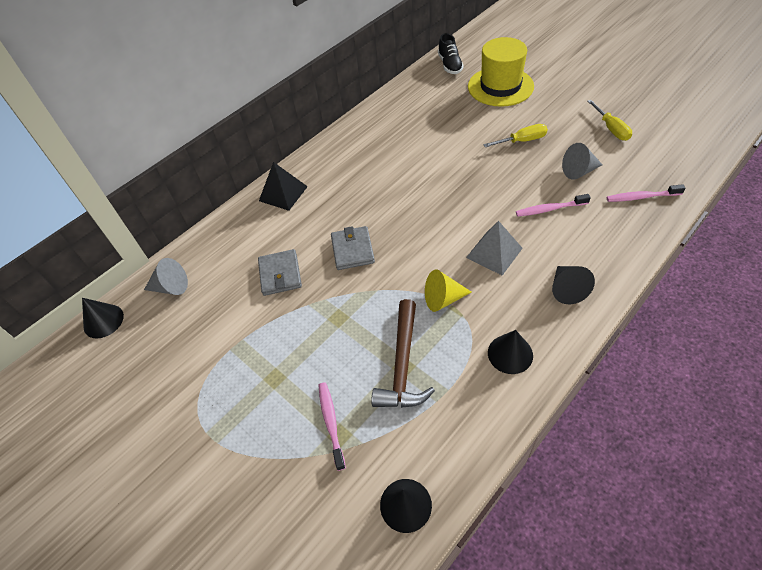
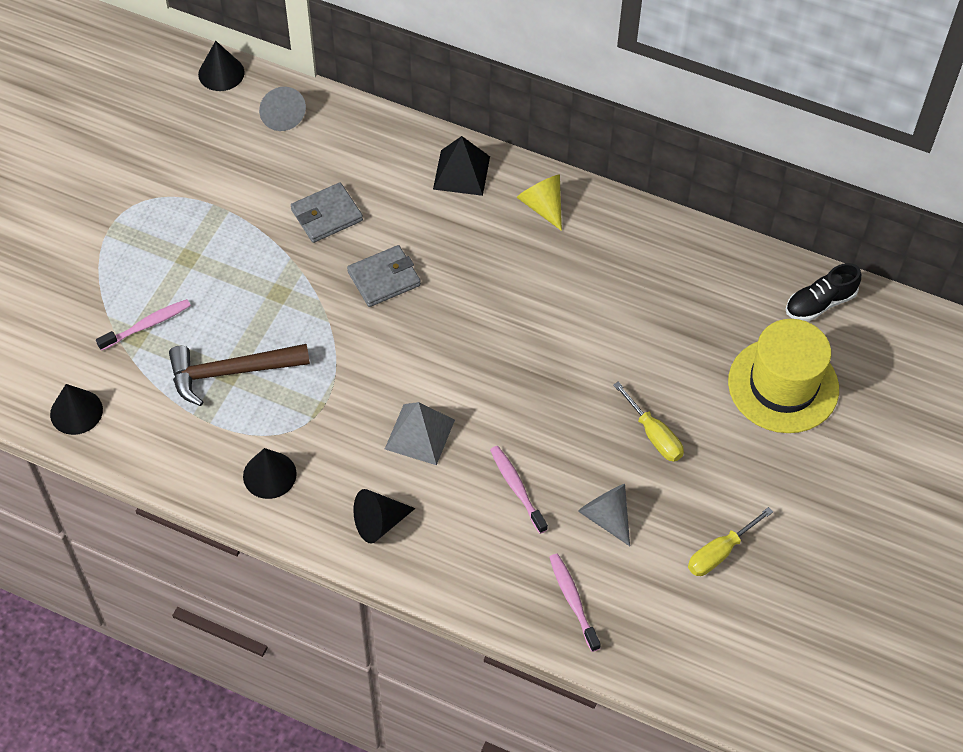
camera: 65 degrees right, 5 degrees up
yellow cone [425,269,472,312] -> yellow cone moved to [517,174,562,231]

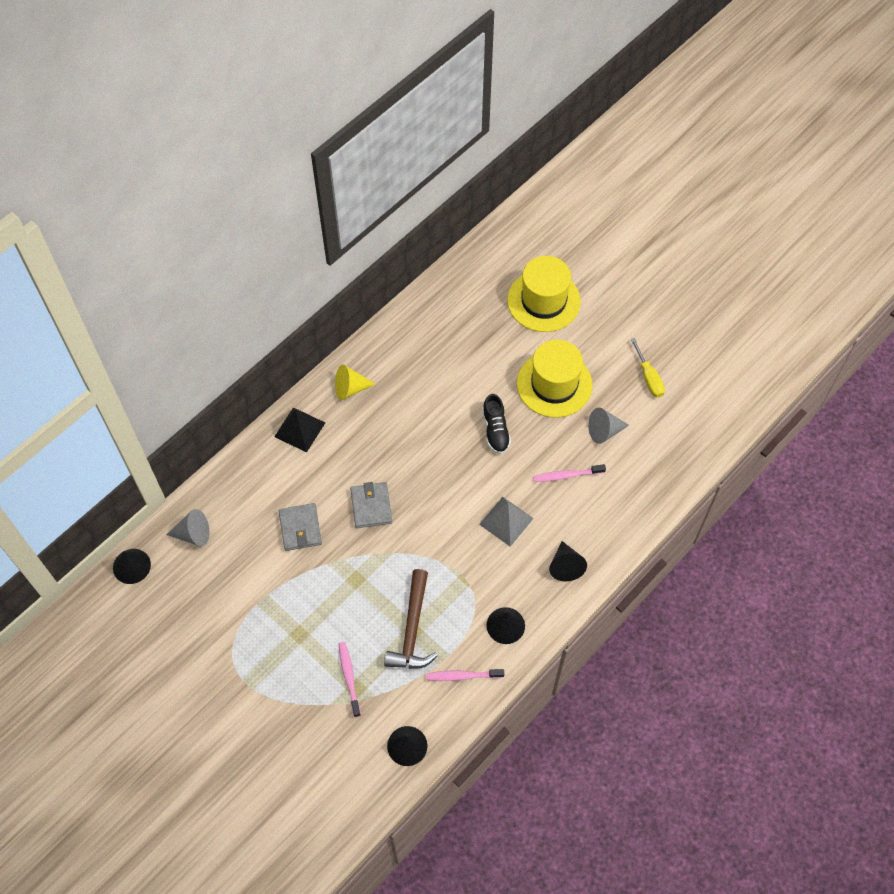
camera: 70 degrees left, 5 degrees up
pink toothbrush [549,554,601,652] -> pink toothbrush moved to [426,669,504,681]
yellow screwdriver [613,381,684,462] -> yellow hat [517,340,592,418]
black shoe [786,263,861,321] -> black shoe moved to [482,394,511,454]

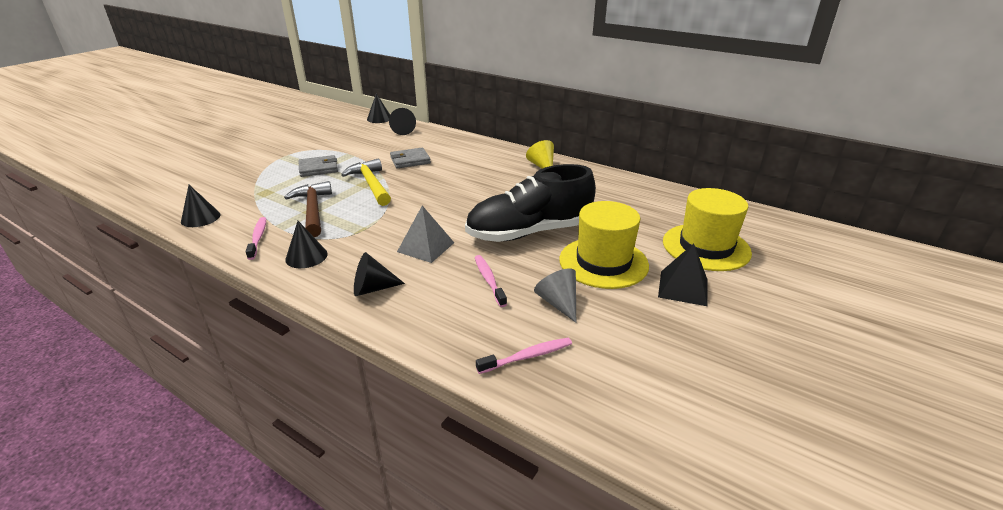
camera: 80 degrees right, 30 degrees down
grey cone [166,509,210,546] -> black cone [389,108,416,135]
black pyramid [274,407,325,452] -> black pyramid moved to [658,243,708,306]
pink toothbrush [339,642,361,717] -> pink toothbrush moved to [476,338,572,374]
grey wallet [350,482,392,528] -> grey wallet moved to [298,155,338,177]
brown hammer [384,569,438,669] -> brown hammer turned 75 degrees clockwise [284,181,332,237]
black shoe [482,394,511,454] -> black shoe [465,164,596,242], size x2.13
yellow screwdriver [631,338,665,397] -> none
none -> yellow hammer [341,158,391,206]

